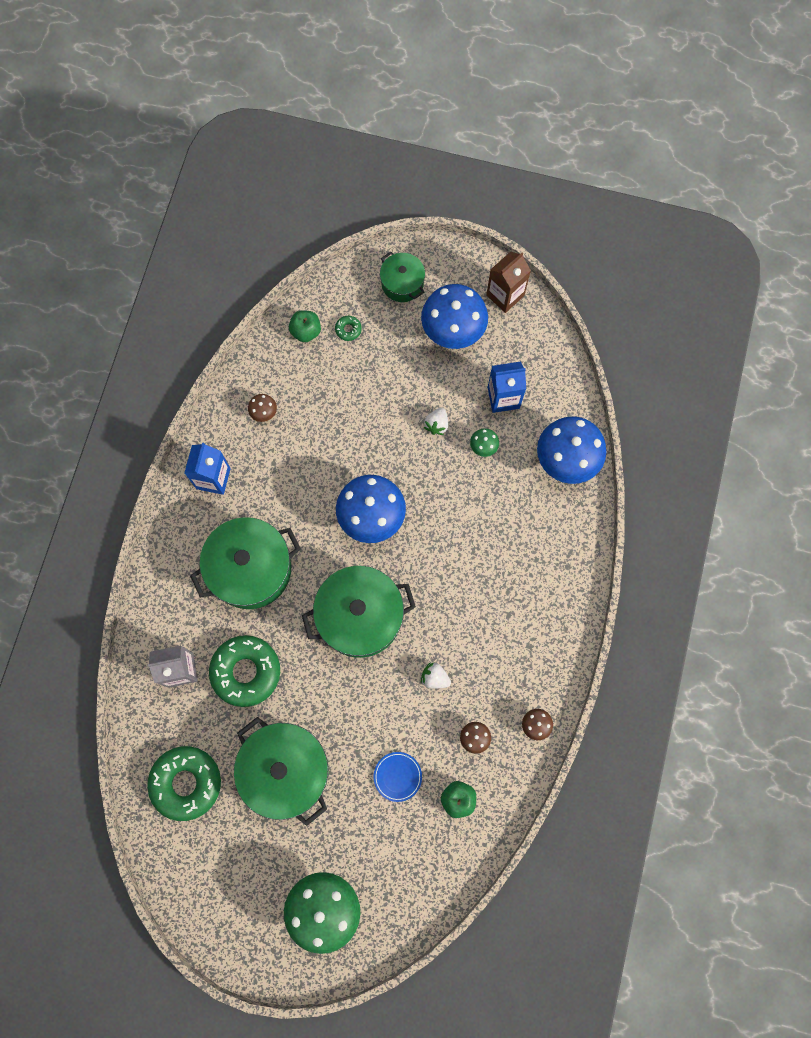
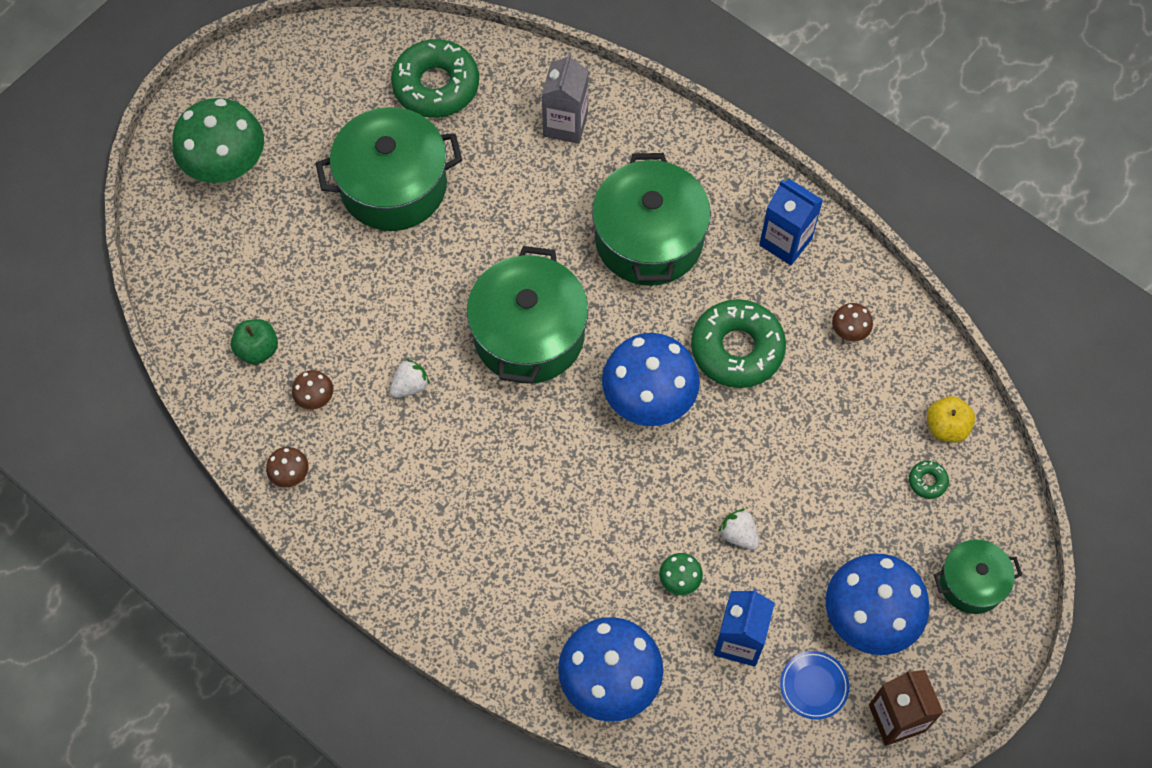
camera: 115 degrees right, 10 degrees down
green donut [209,635,280,707] -> green donut moved to [691,299,786,388]
green apple [289,311,321,342] -> yellow apple [927,396,975,442]
blue plate [374,752,422,802] -> blue plate moved to [780,651,849,720]

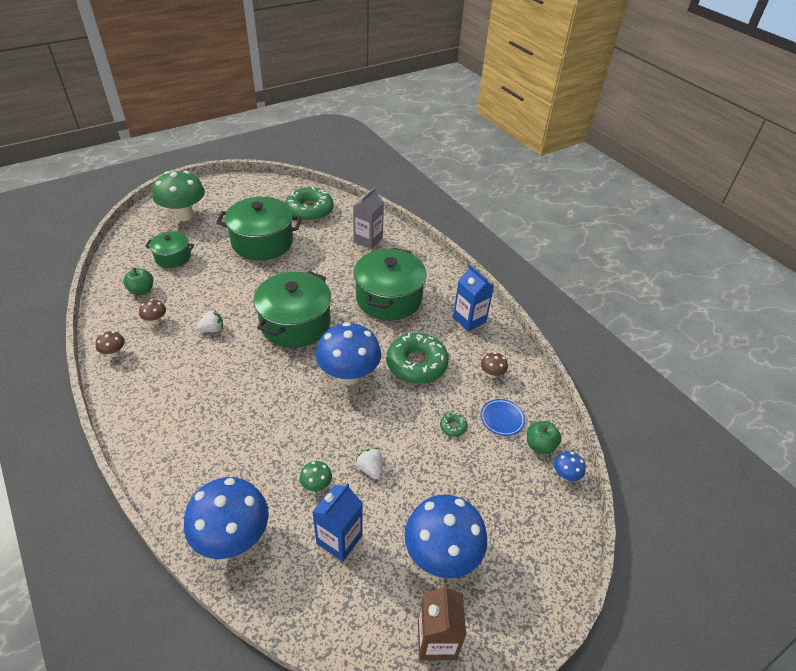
camera: 15 degrees right, 20 degrees down
blue plate [780,651,849,720] -> blue plate moved to [481,399,525,436]
green donut [909,461,949,499] -> green donut moved to [440,413,468,437]
yellow apple [927,396,975,442] -> green apple [527,421,561,454]
green pot [934,539,1022,614] -> green pot moved to [145,231,194,268]
none -> blue mushroom [554,452,586,481]

